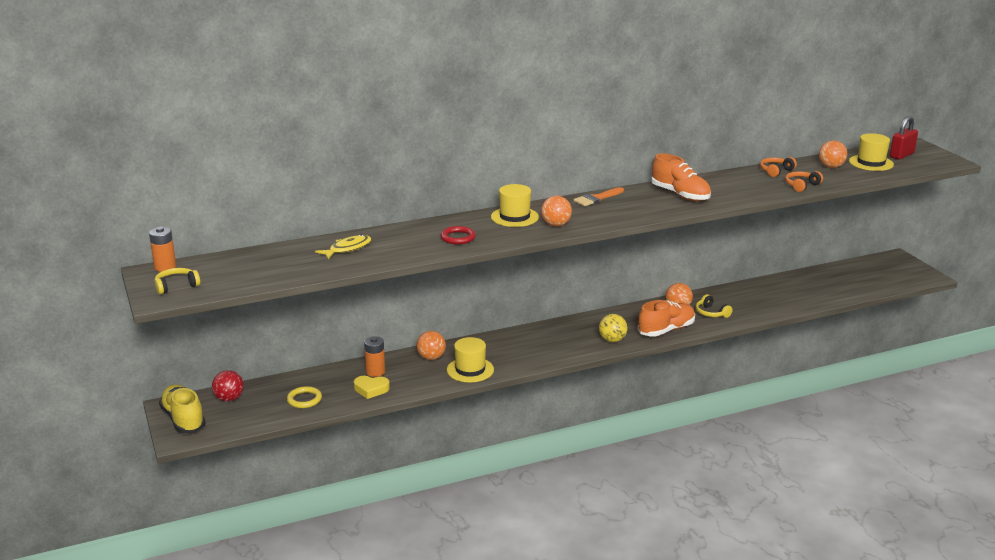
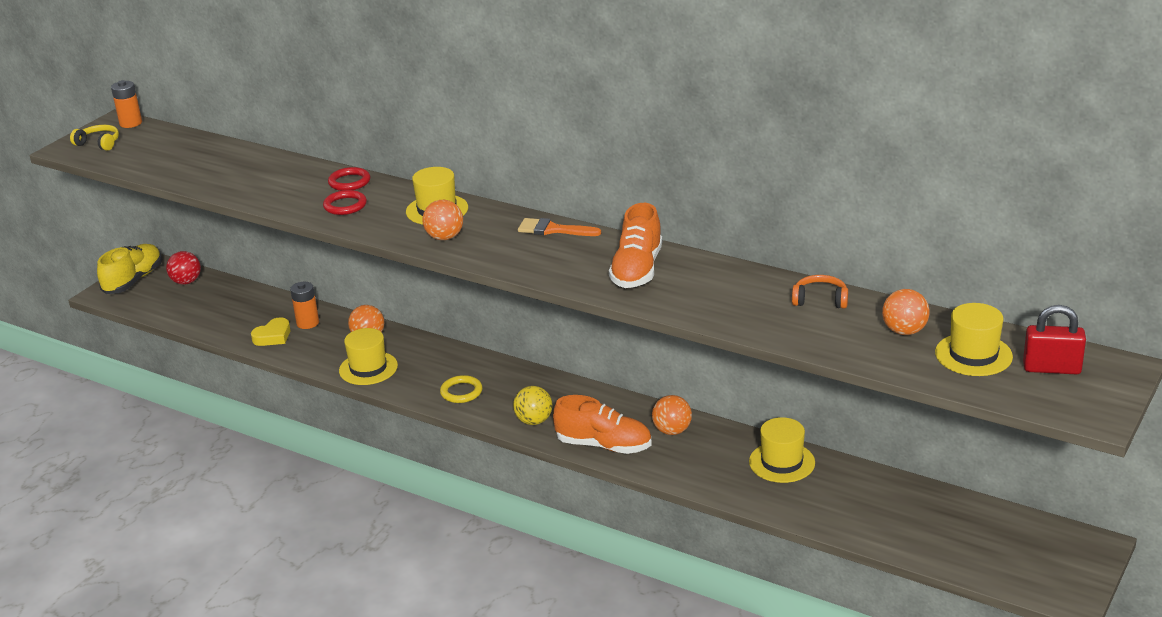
camera: 55 degrees right, 5 degrees up
yellow ring [287,386,322,408] -> yellow ring moved to [440,375,482,403]
yellow fish [315,234,372,259] -> none
yellow heart [354,376,390,399] -> yellow heart turned 105 degrees counterclockwise [251,317,290,346]
yellow headphones [696,294,733,318] -> none
orange headphones [785,171,823,192] -> none
none -> red ring [328,167,370,191]
none -> yellow hat [749,417,815,483]

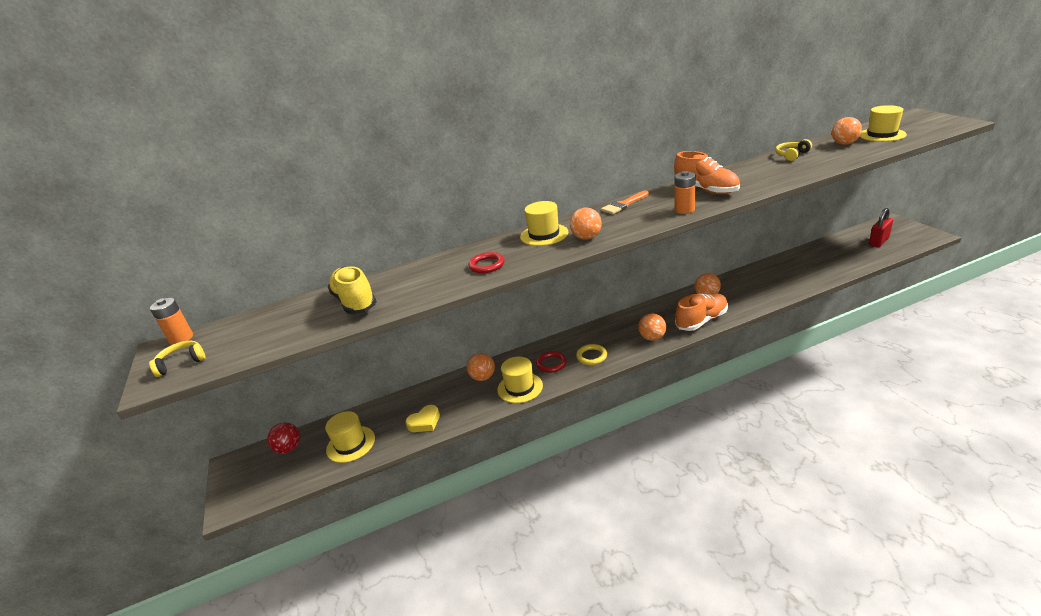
camera: 50 degrees left, 0 degrees up
yellow shoe [97,244,162,294] -> yellow shoe moved to [328,266,377,314]
yellow heart [251,317,290,346] -> yellow heart turned 60 degrees clockwise [405,405,440,432]
orange battery [290,282,319,329] -> orange battery moved to [675,171,696,214]
red ring [328,167,370,191] -> red ring moved to [536,351,567,373]
yellow ball [513,386,552,425] -> orange ball [638,314,666,341]
yellow hat [749,417,815,483] -> yellow hat moved to [325,411,375,463]
orange headphones [792,275,848,309] -> yellow headphones [775,139,812,161]
red padlock [1023,305,1086,374] -> red padlock moved to [869,208,893,247]

